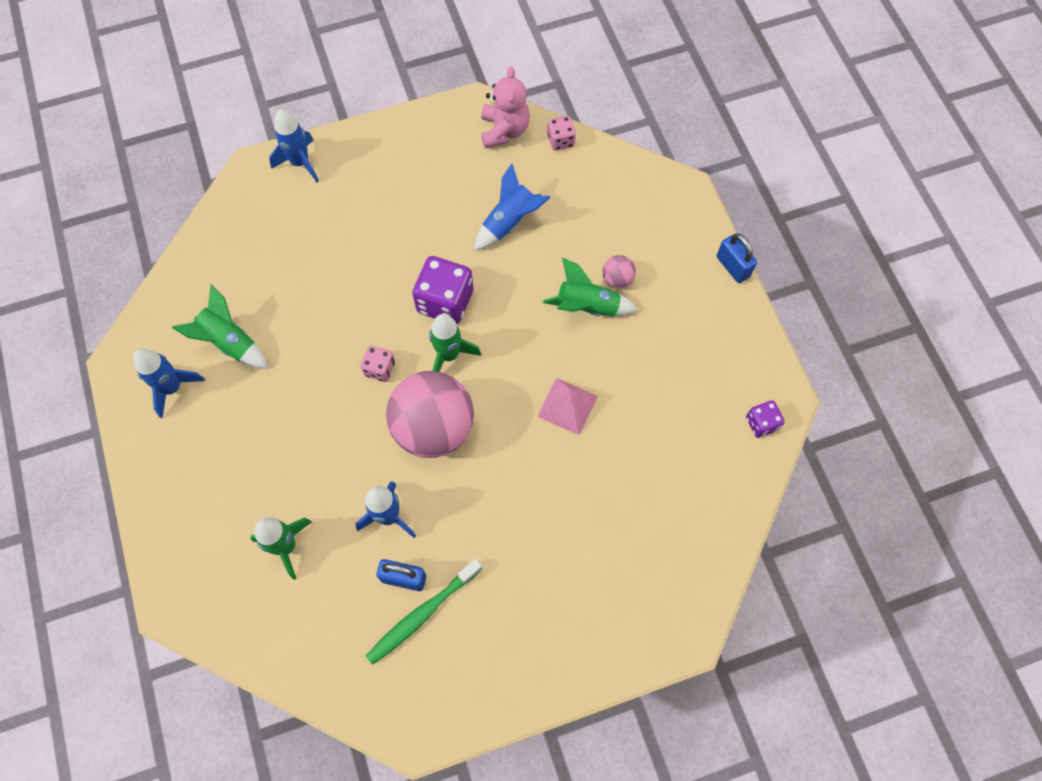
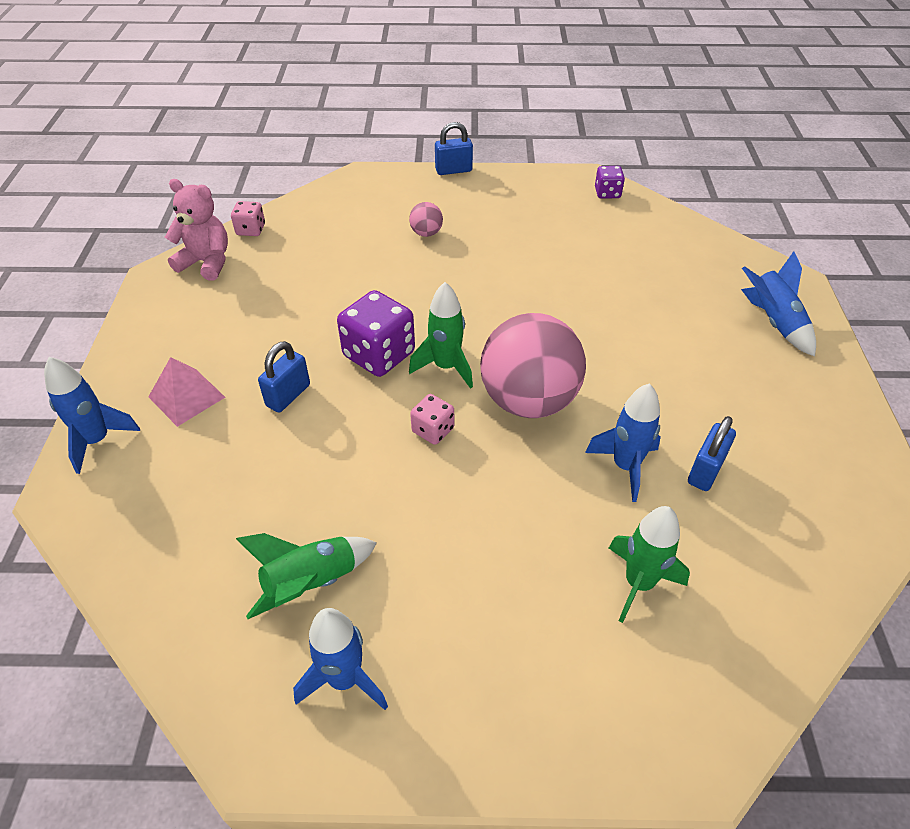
camera: 70 degrees left, 20 degrees down
green toothbrush [366,559,482,665] -> none
blue rocket [474,164,550,251] -> blue rocket moved to [741,252,816,357]
pink pyramid [537,378,598,435] -> pink pyramid moved to [148,357,225,427]
green rocket [543,258,638,316] -> none
none -> blue padlock [258,341,310,412]

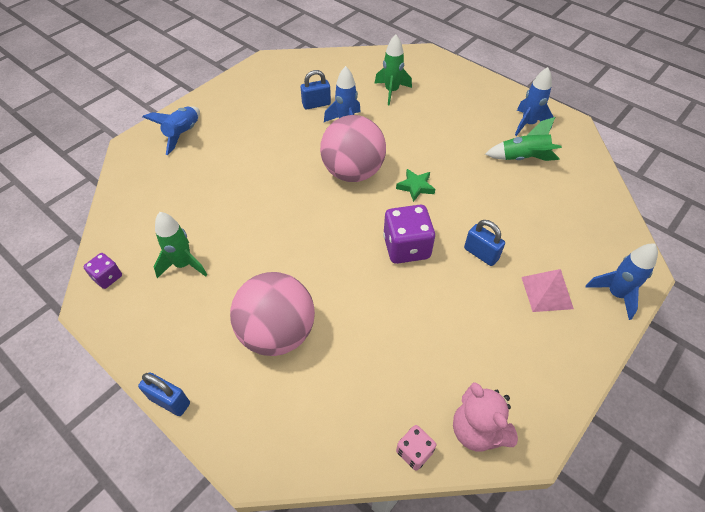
camera: 140 degrees left, 5 degrees up
blue padlock [258,341,310,412] -> blue padlock turned 60 degrees clockwise [464,220,505,266]
pink ball [409,202,443,237] -> pink ball [230,272,315,356], size x2.41
green rocket [409,282,473,389] -> green rocket moved to [154,212,207,278]
pink dice [410,394,454,445] -> green star [396,169,435,202]

